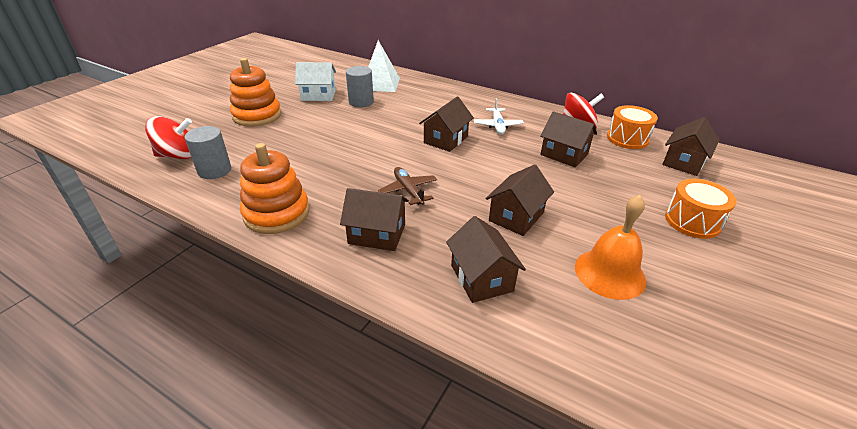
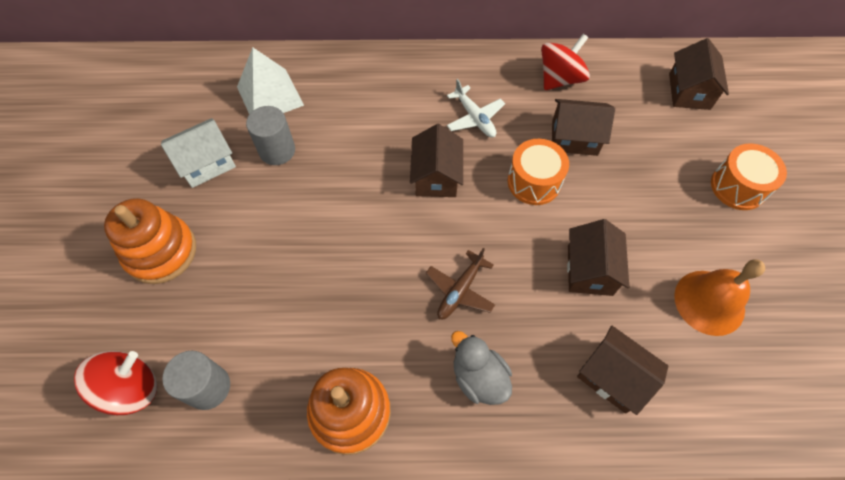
camera: 30 degrees left, 25 degrees up
brown house [340,188,409,251] -> grey duck [451,331,512,405]
brown plane [378,167,437,205] -> brown plane turned 90 degrees counterclockwise [426,248,495,319]
orange drum [607,105,658,149] -> orange drum moved to [508,139,569,205]

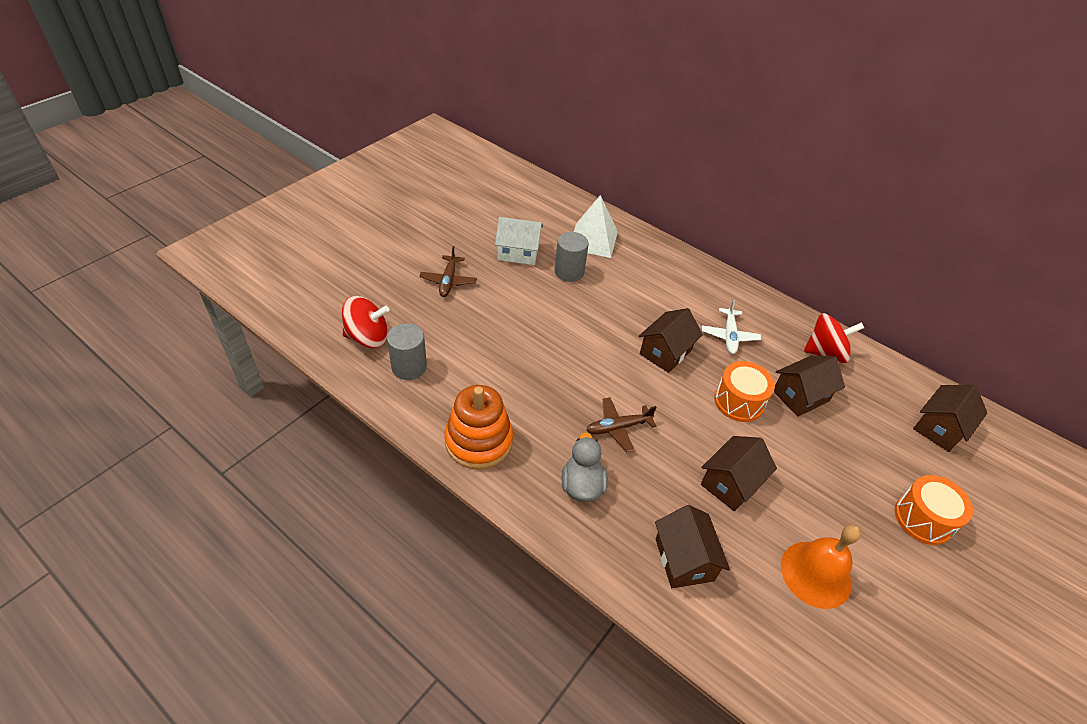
camera: 35 degrees right, 15 degrees down
orange stacking toy [104,198,196,284] -> brown plane [419,246,477,297]
brown house [552,99,615,156] -> brown house turned 75 degrees counterclockwise [774,355,845,417]

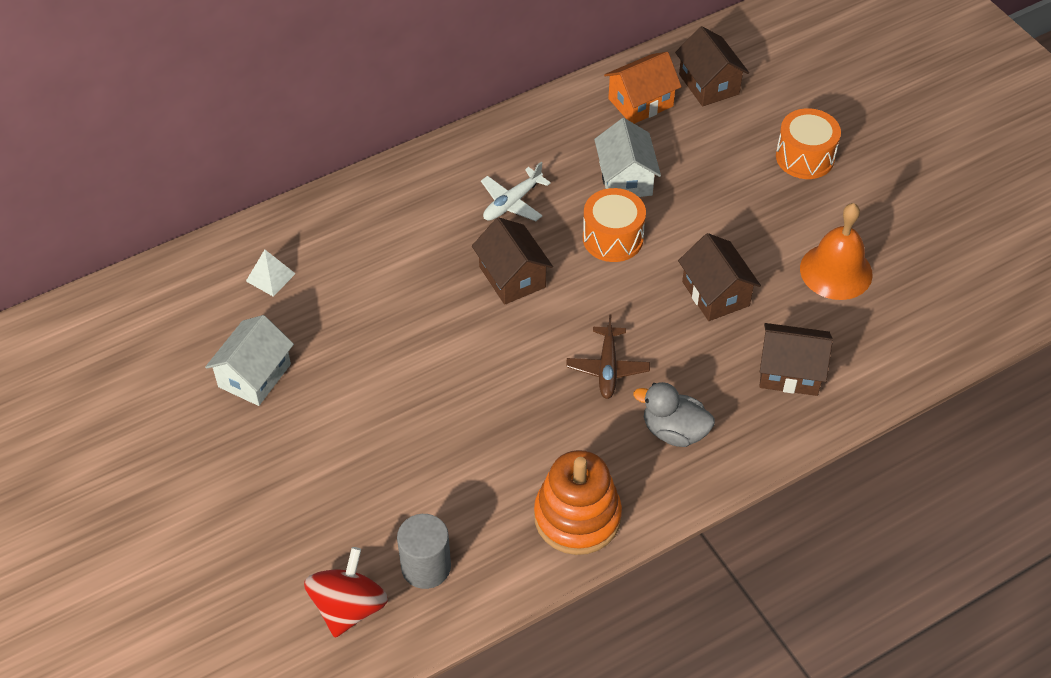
camera: 65 degrees left, 5 degrees up
brown plane [419,246,477,297] -> none
grey cylinder [555,232,589,282] -> none
white pyramid [574,195,618,258] -> white pyramid [246,250,296,297], size x0.53
white plane [702,299,761,354] -> white plane turned 105 degrees clockwise [481,162,551,221]
brown house [774,355,845,417] -> white house [594,118,661,197]
red spinning top [804,313,864,363] -> none
none -> orange house [604,52,682,124]

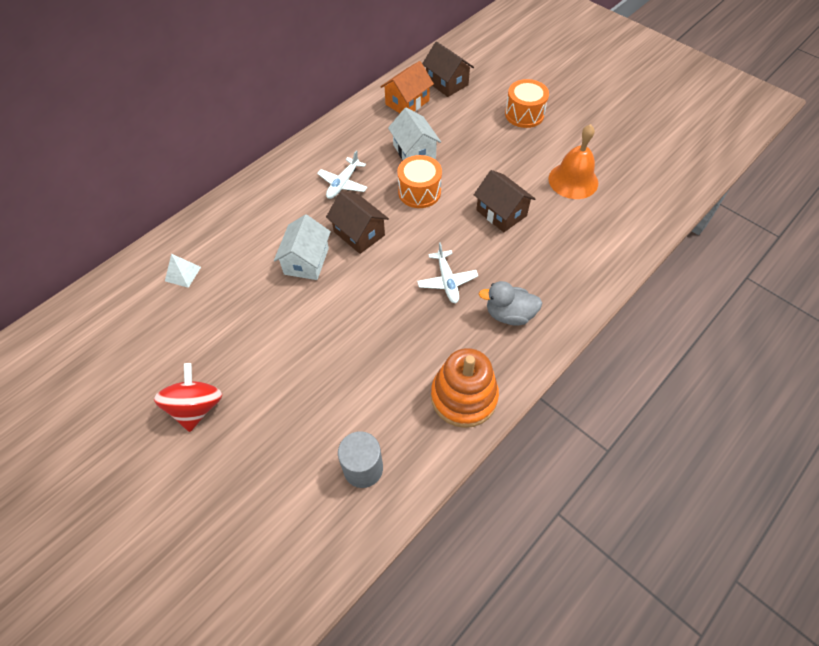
camera: 15 degrees left, 5 degrees up
white house [205,315,294,406] -> white house moved to [274,214,331,280]
red spinning top [304,547,388,638] -> red spinning top moved to [154,363,222,432]
brown plane [566,314,650,399] -> white plane [417,242,478,303]
brown house [759,323,833,396] -> none

